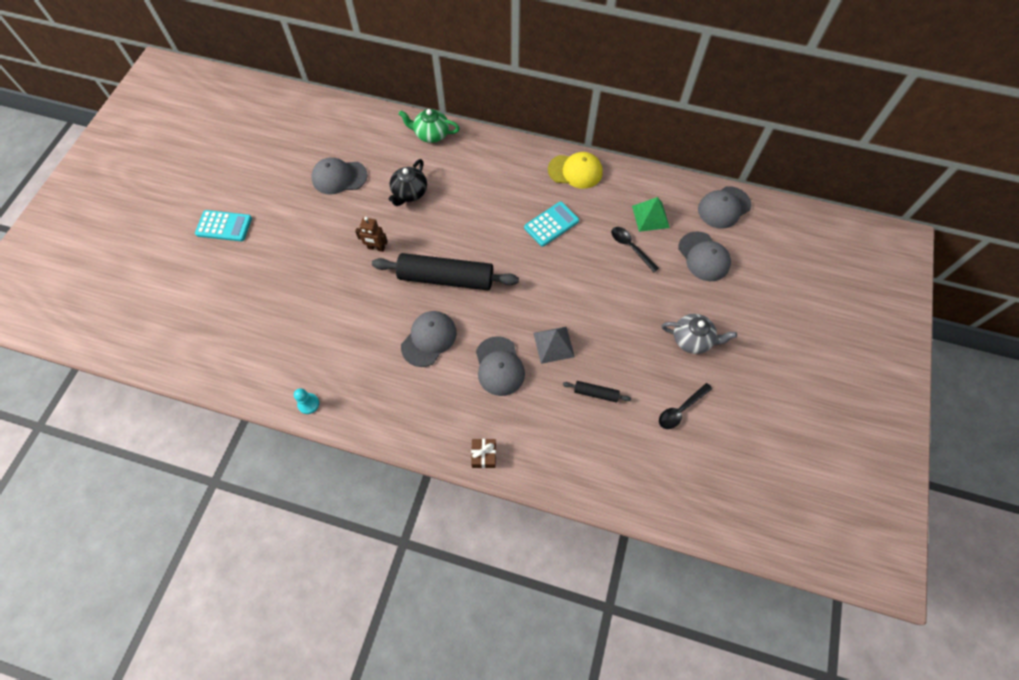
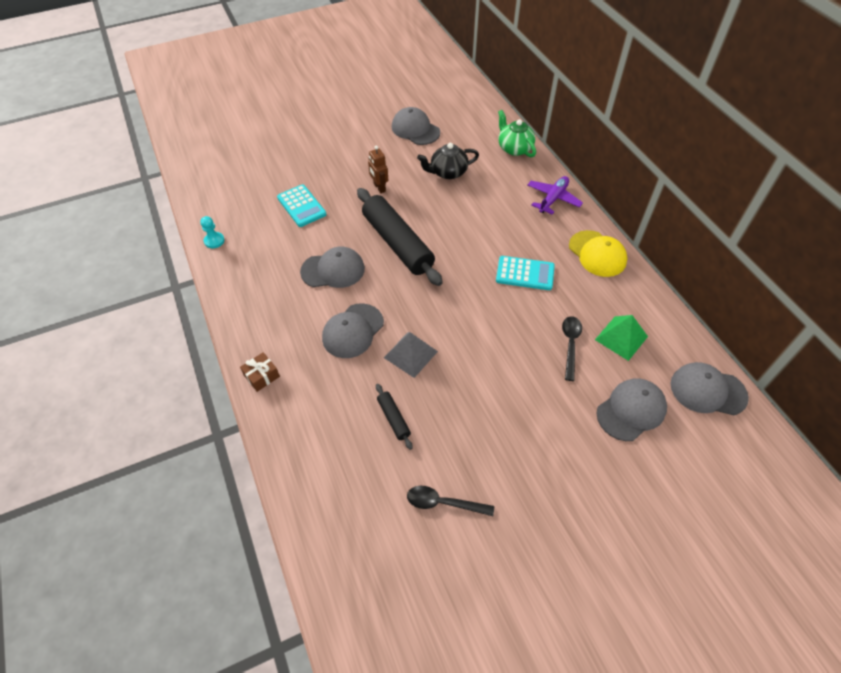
camera: 50 degrees right, 10 degrees down
turquoise calculator [195,210,252,241] -> turquoise calculator moved to [277,184,327,227]
grey teapot [661,314,737,354] -> none
grey cap [678,232,731,281] -> grey cap turned 150 degrees counterclockwise [597,378,667,441]
none -> purple plane [528,176,583,214]

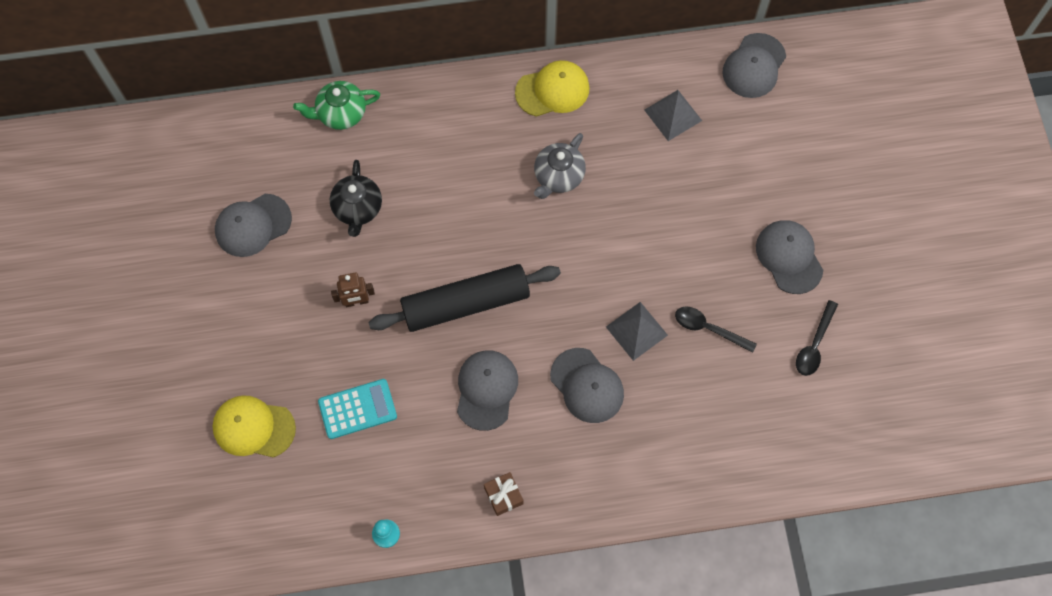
camera: 75 degrees left, 15 degrees up
brown gift [240,352,280,392] -> brown gift moved to [484,472,523,516]
black rolling pin [376,384,413,450] -> none
turquoise calculator [496,256,555,290] -> grey teapot [534,133,586,199]
purple plane [528,176,583,214] -> none
black spoon [562,316,582,381] -> black spoon moved to [675,306,757,353]
green pyramid [595,315,648,361] -> grey pyramid [644,90,702,141]
grey cap [597,378,667,441] -> grey cap moved to [756,220,823,294]
none -> yellow cap [212,395,296,458]

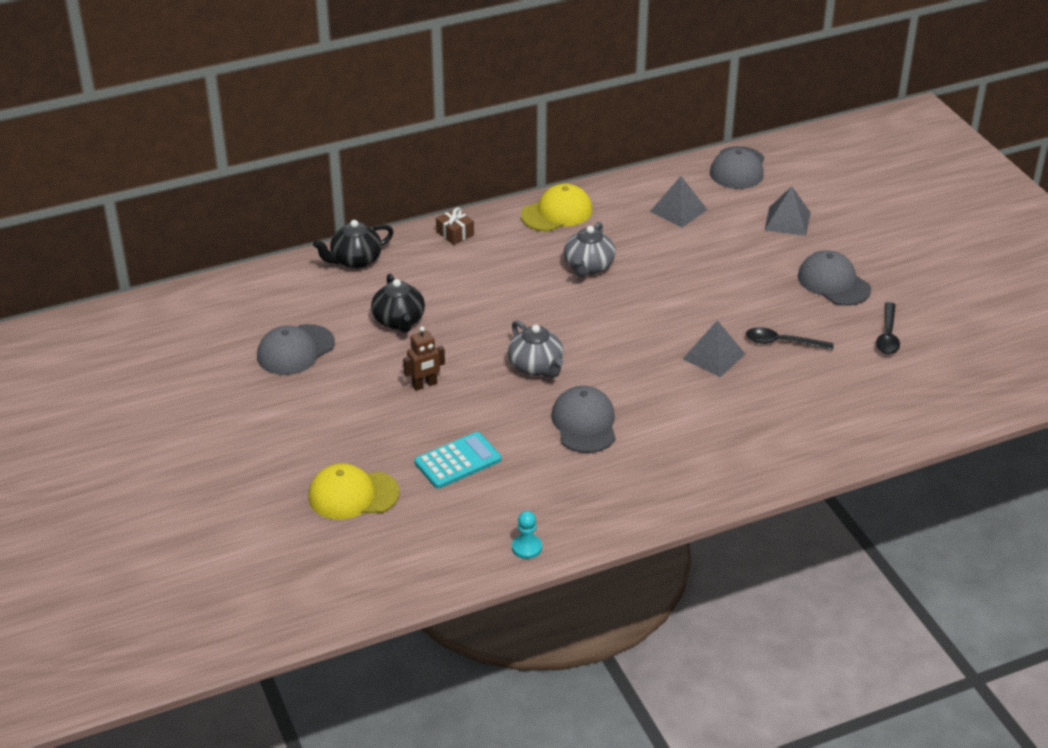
camera: 15 degrees left, 30 degrees down
green teapot [293,81,380,130] -> black teapot [313,220,394,269]
black rolling pin [368,264,561,332] -> grey teapot [508,320,563,378]
brown gift [484,472,523,516] -> brown gift moved to [436,207,474,245]
grey cap [550,348,624,423] -> none
none -> grey pyramid [765,186,811,236]

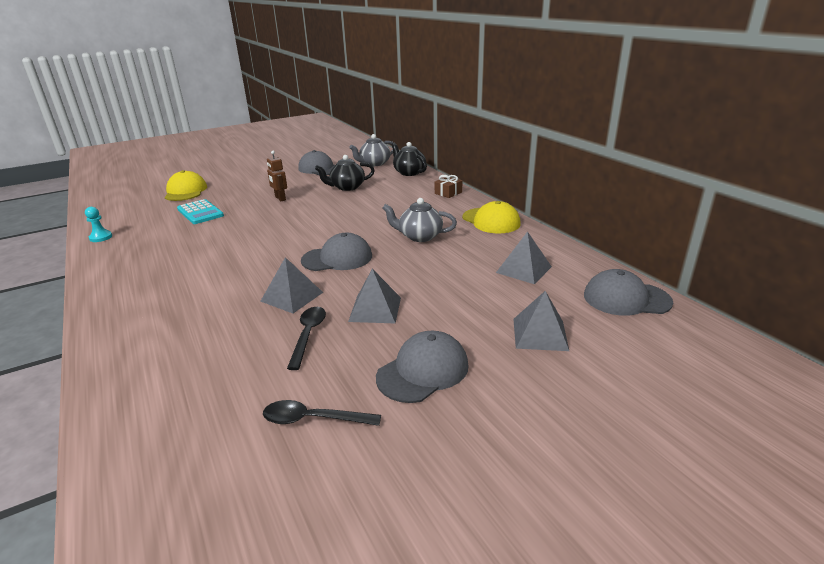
camera: 85 degrees right, 10 degrees down
grey teapot [508,320,563,378] -> grey teapot moved to [349,134,394,166]
grey cap [551,386,616,453] -> grey cap moved to [301,232,372,271]
none -> grey pyramid [348,269,401,323]

